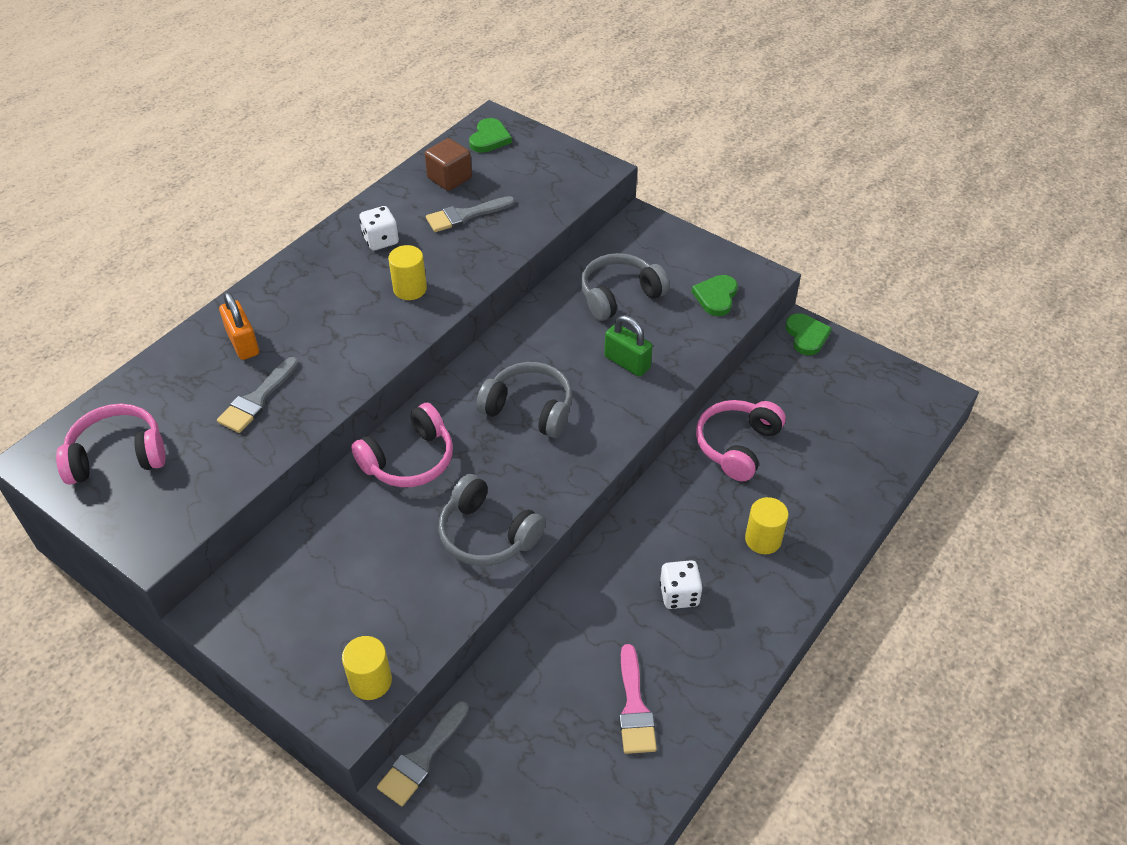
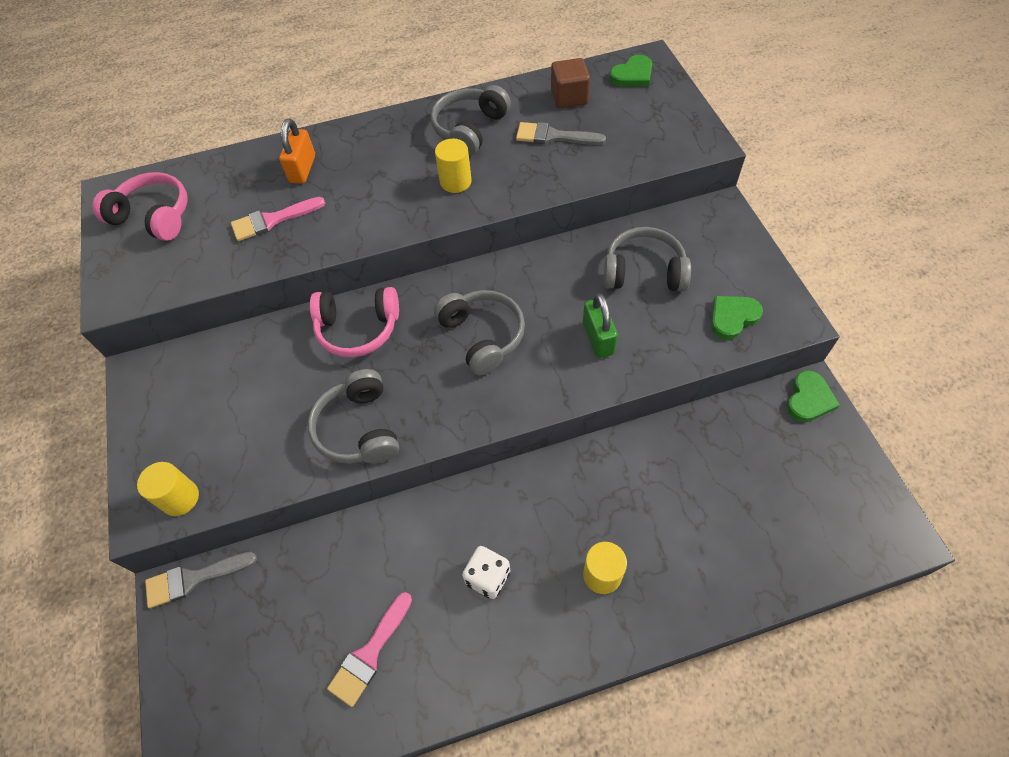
camera: 40 degrees right, 10 degrees up
grey brush [217,357,299,433] -> pink brush [231,197,325,241]
white dice [359,206,399,250] -> grey headphones [431,85,511,156]
pink headphones [696,400,786,481] -> none

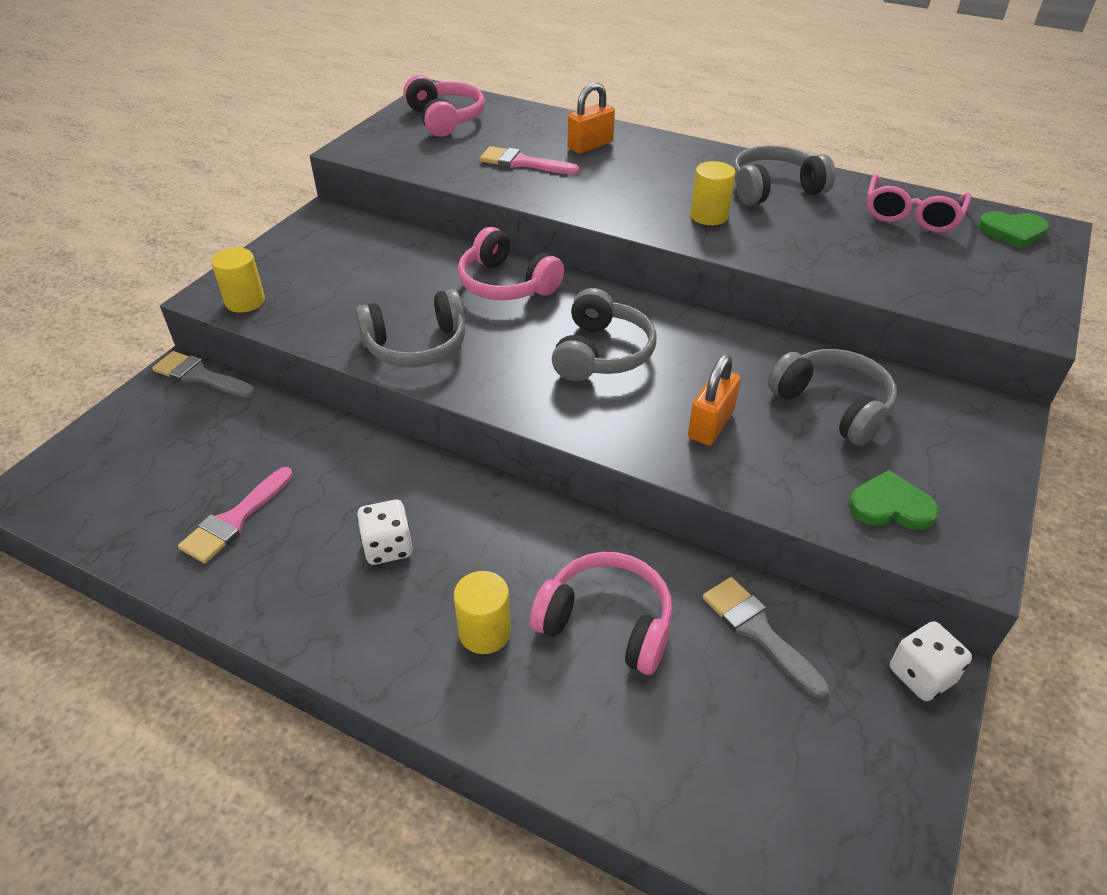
camera: 40 degrees right, 15 degrees down
grey headphones [308,369,399,464] -> grey headphones turned 135 degrees counterclockwise [355,289,465,367]
pink brush [327,592,412,707] -> pink brush turned 45 degrees counterclockwise [178,467,293,564]
grey brush [516,122,606,145] -> grey brush moved to [703,577,829,699]
brown cube [551,58,590,109] -> pink glasses [867,174,972,233]
green padlock [583,293,618,358] -> orange padlock [688,354,741,445]
green heart [787,370,840,422] -> white dice [890,621,972,701]
none -> pink headphones [530,552,672,675]

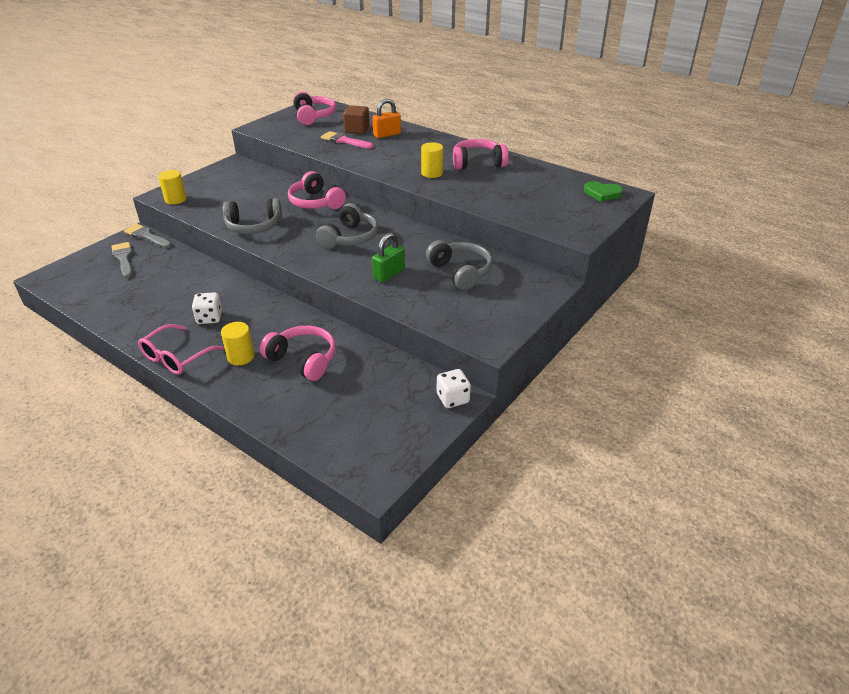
camera: 10 degrees right, 5 degrees down
pink brush [178,467,293,564] -> none
orange padlock [688,354,741,445] -> green padlock [372,233,405,283]
grey brush [703,577,829,699] -> grey brush moved to [111,242,133,278]
grey headphones [732,145,836,206] -> pink headphones [453,139,508,170]
green heart [848,470,939,530] -> none
pink glasses [867,174,972,233] -> pink glasses moved to [138,324,225,375]
none -> brown cube [343,105,370,134]

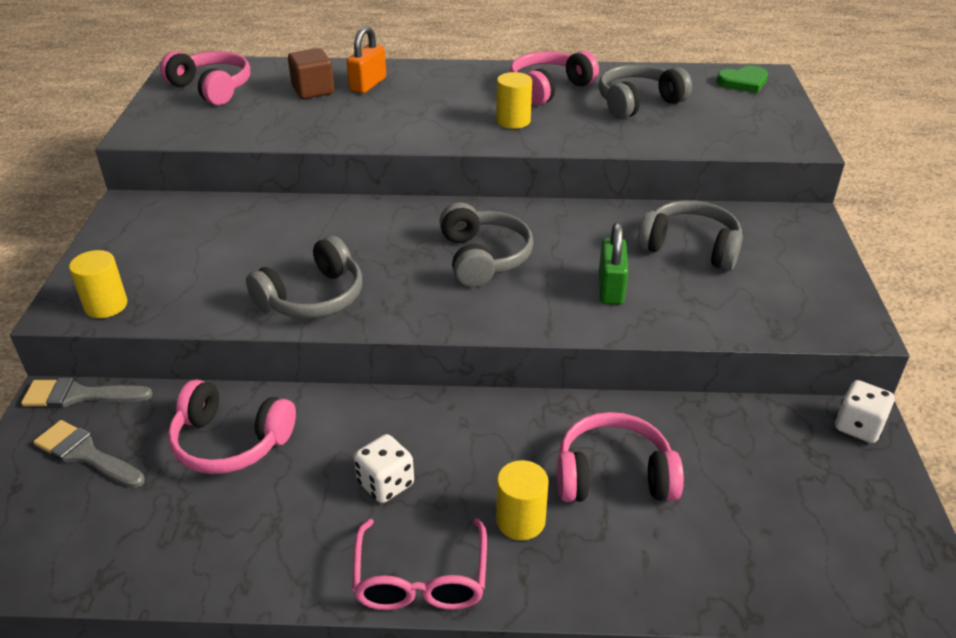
camera: 35 degrees left, 0 degrees up
pink headphones [288,171,346,209] -> pink headphones moved to [168,380,296,474]
pink brush [321,131,373,148] -> none
none -> grey headphones [599,64,692,119]

